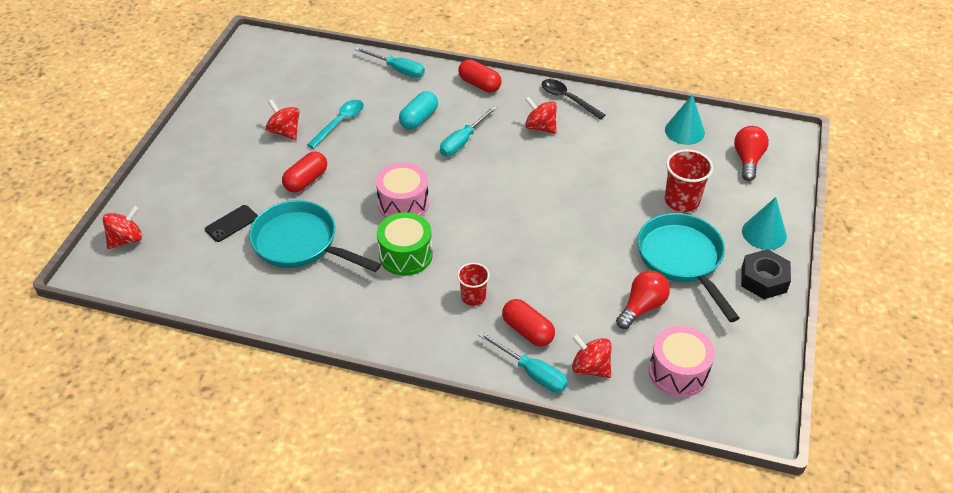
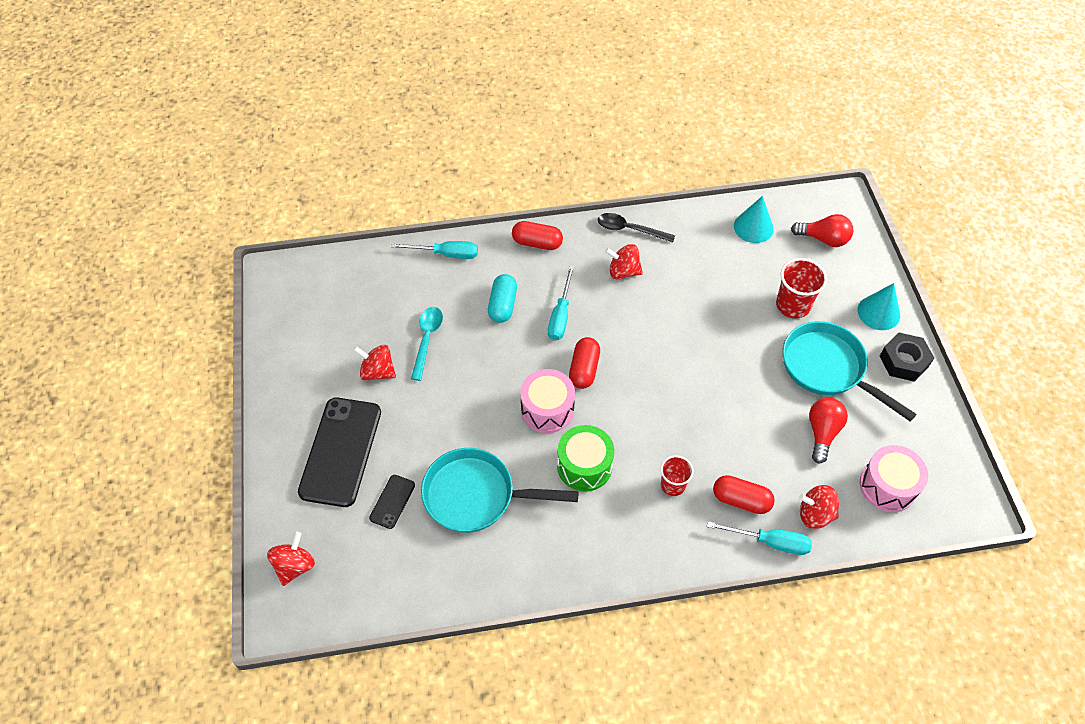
camera: 25 degrees left, 10 degrees up
red capsule [282,152,327,193] -> red capsule moved to [569,337,600,389]
red light bulb [734,126,769,181] -> red light bulb turned 120 degrees clockwise [791,214,853,247]
none -> black phone [298,398,381,507]

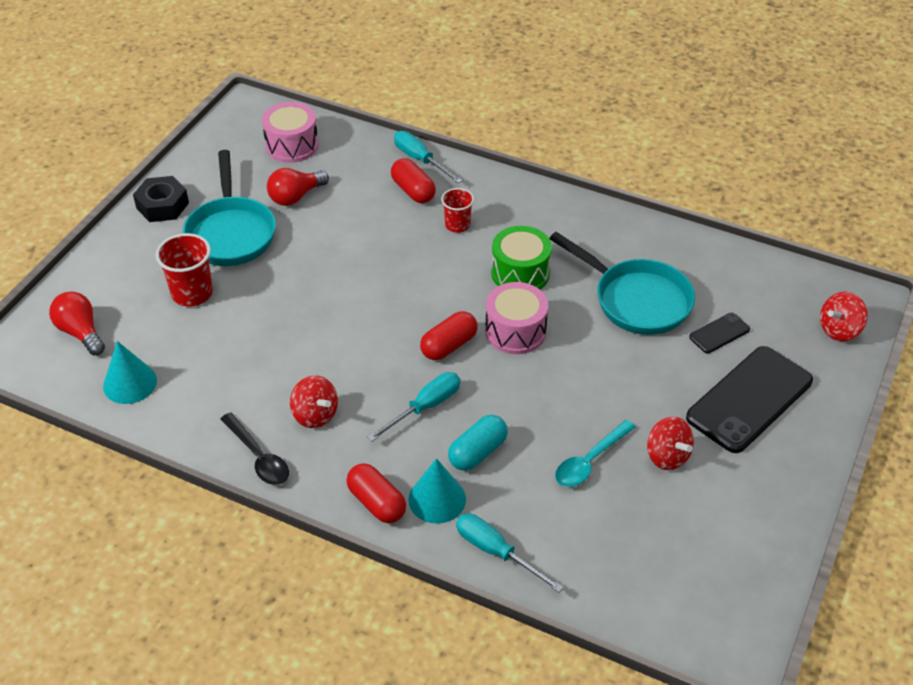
camera: 145 degrees left, 10 degrees down
red spinning top [799,485,839,529] -> none
turquoise cone [858,283,900,330] -> turquoise cone moved to [409,458,466,524]

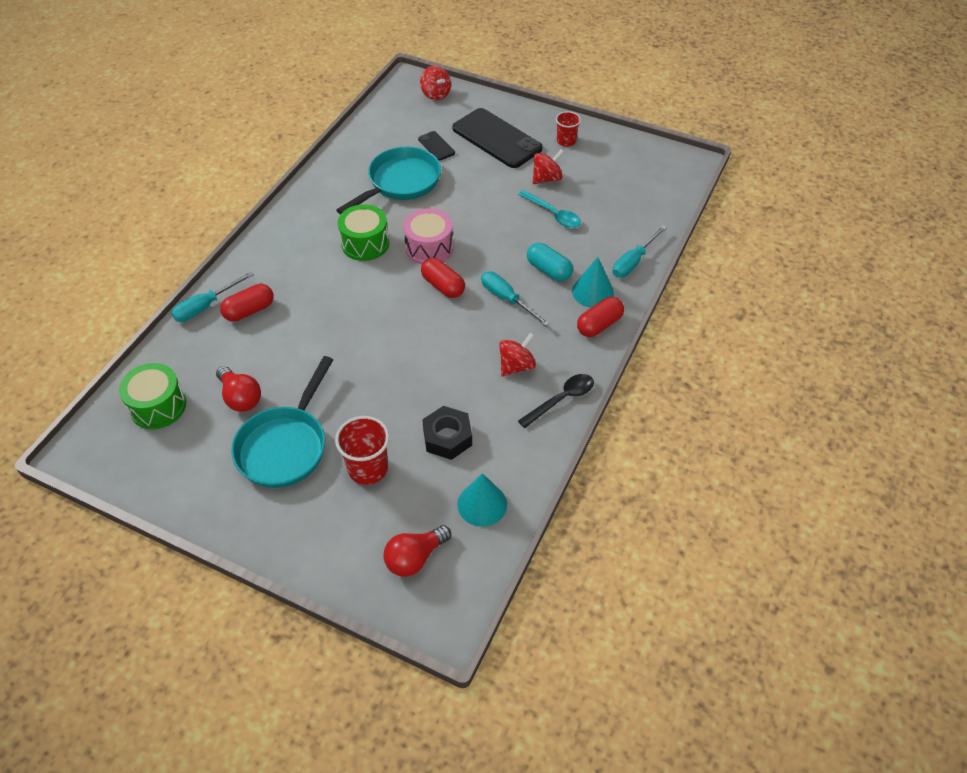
camera: 90 degrees left, 5 degrees up
black nut [133,176,189,222] -> black nut moved to [422,406,472,460]
turquoise pan [183,150,276,266] -> turquoise pan turned 120 degrees clockwise [231,356,333,488]
pink drum [262,102,318,163] -> green drum [119,363,186,429]
red cup [441,188,474,233] -> red cup moved to [556,111,581,147]

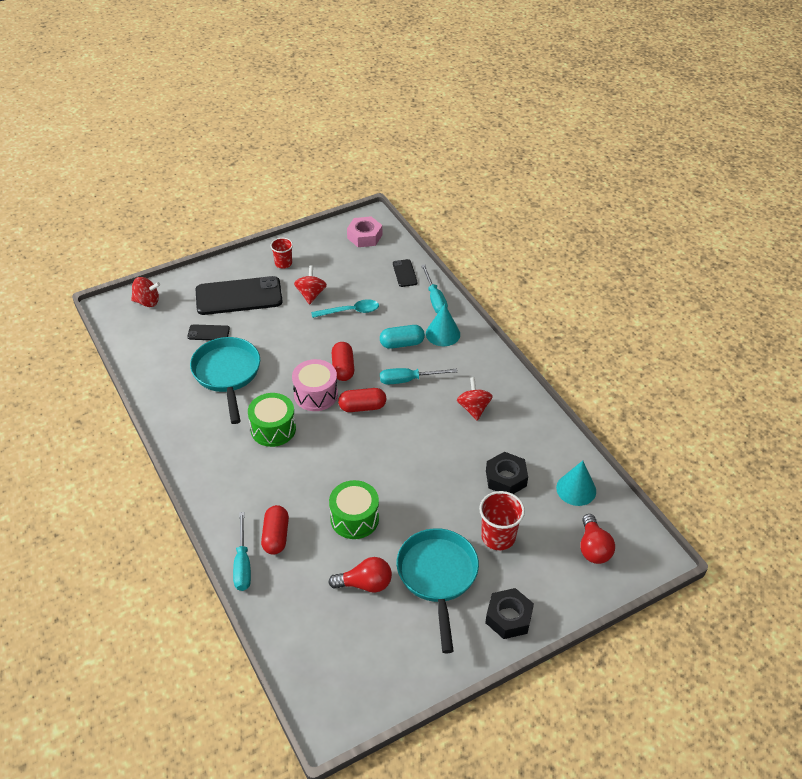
camera: 55 degrees left, 5 degrees down
green drum [119,363,186,429] -> green drum moved to [329,480,379,539]
turquoise pan [231,356,333,488] -> turquoise pan turned 150 degrees counterclockwise [397,528,479,653]
black spoon [518,374,594,428] -> none
red capsule [577,297,624,337] -> red capsule moved to [332,342,354,381]
none -> pink nut [347,216,382,247]
none -> black phone [393,259,417,287]
none -> black nut [485,588,534,639]

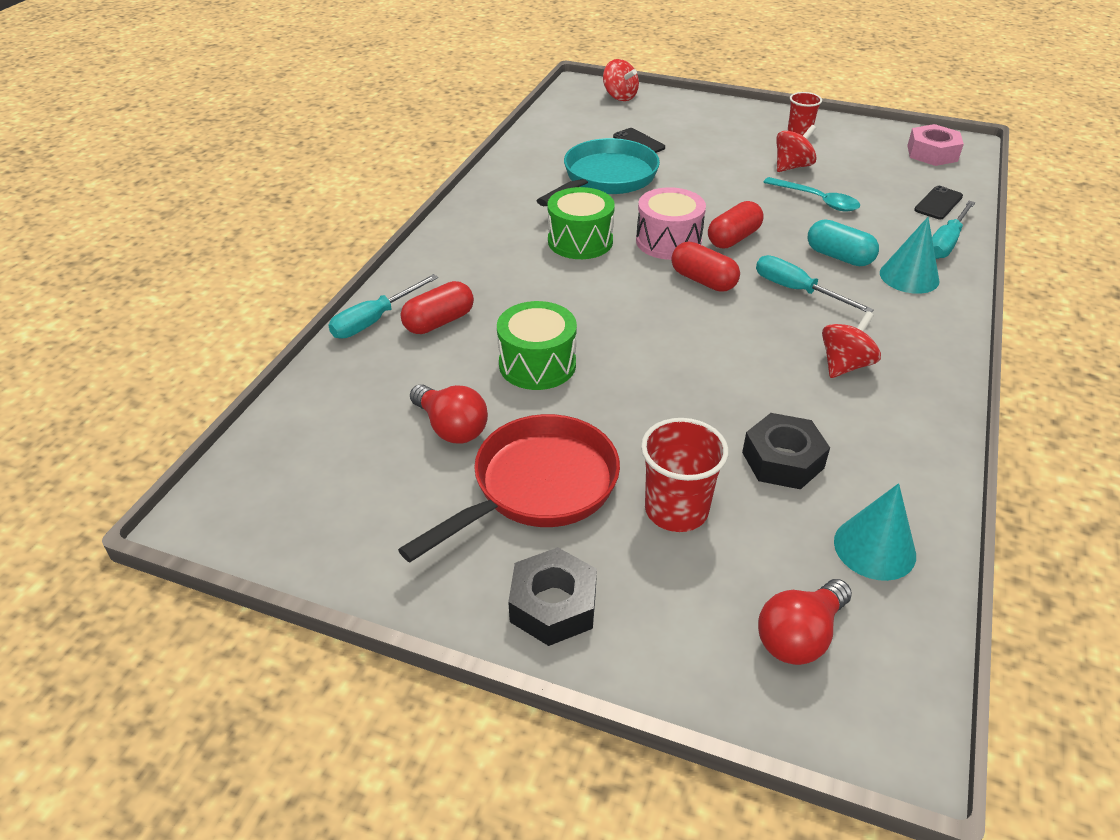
camera: 50 degrees right, 5 degrees down
black phone [196,276,283,315] -> none
turquoise pan [397,528,479,653] -> red pan [398,414,620,562]

